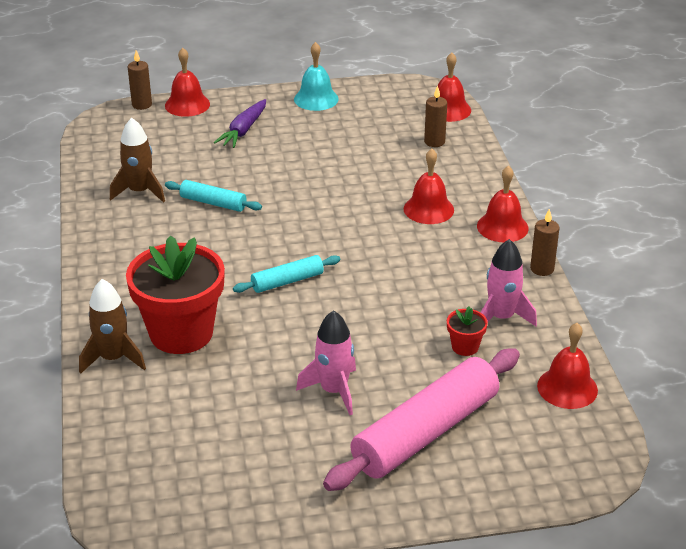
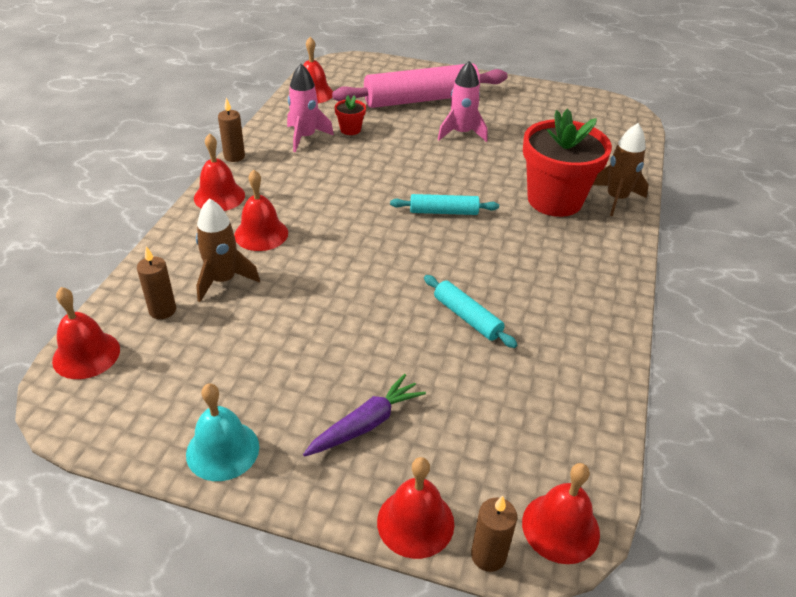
camera: 155 degrees left, 5 degrees up
brown rocket [110,118,165,203] -> brown rocket moved to [196,198,260,302]
none -> red bell [522,463,600,564]

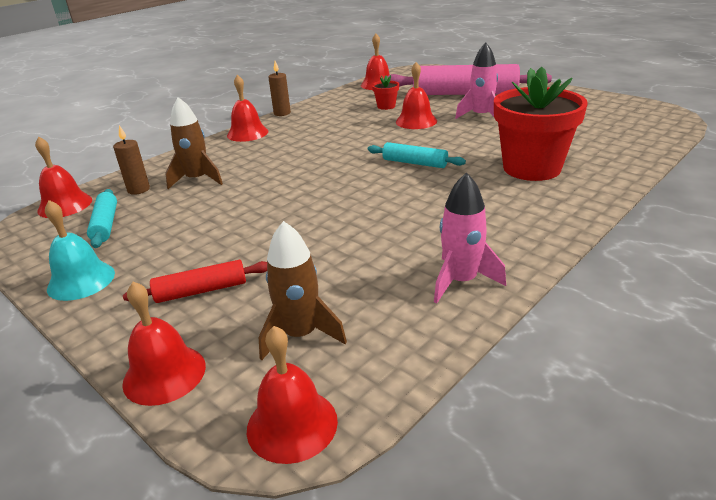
camera: 30 degrees right, 10 degrees down
red bell [234,170,288,251] -> red bell moved to [396,62,437,129]
pink rocket [287,64,334,152] -> pink rocket moved to [434,172,506,303]
purple carrot [303,374,426,457] -> red rolling pin [123,260,267,303]
turquoise rolling pin [424,275,517,348] -> turquoise rolling pin moved to [87,189,117,248]
brown candle [471,495,517,572] -> none
brown rocket [593,123,649,216] -> brown rocket moved to [259,221,347,360]

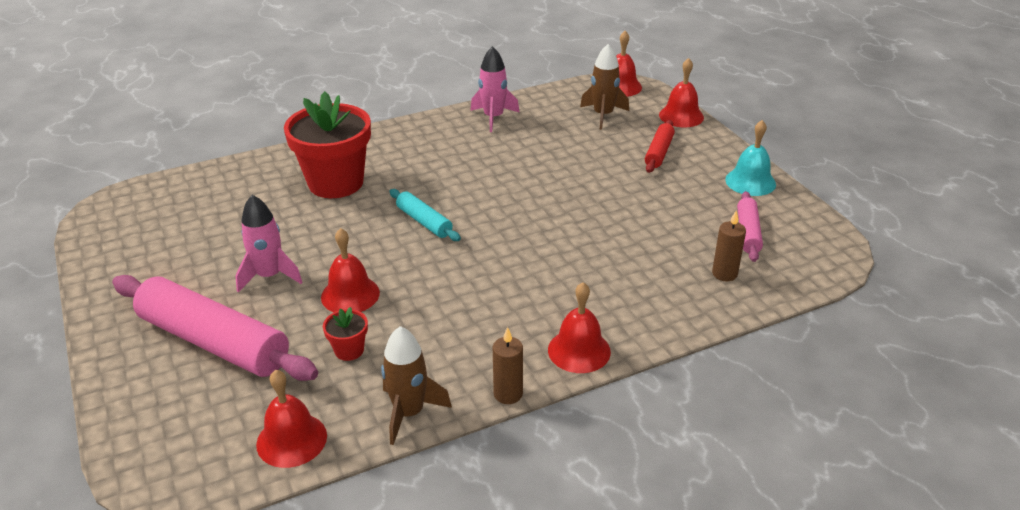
camera: 160 degrees left, 5 degrees up
red bell [35,137,92,218] -> none
turquoise rolling pin [87,189,117,248] -> pink rolling pin [737,191,763,262]
red rolling pin [123,260,267,303] -> red rolling pin turned 75 degrees counterclockwise [645,120,675,173]
brown rocket [165,97,223,189] -> brown rocket moved to [381,326,452,445]

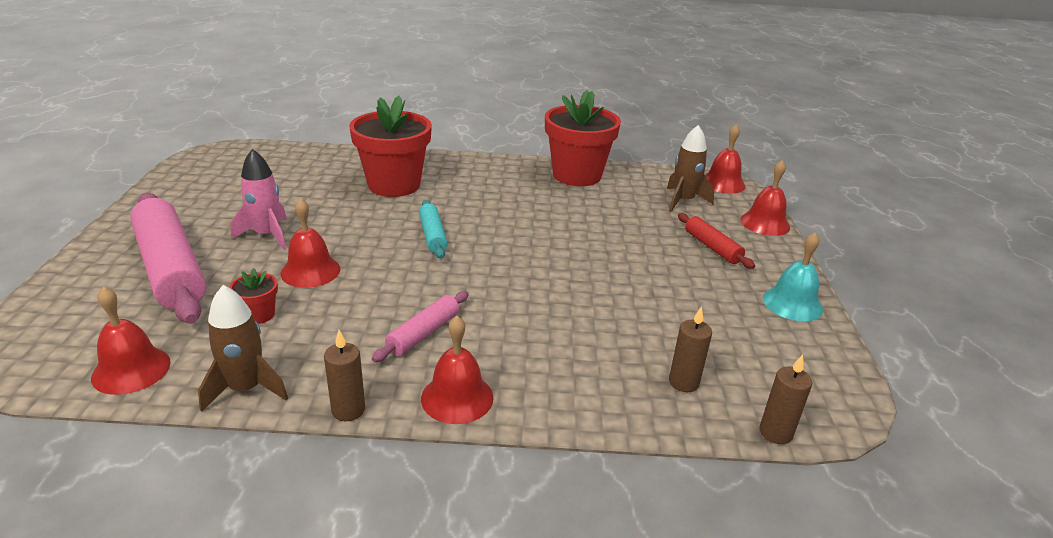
camera: 25 degrees right, 5 degrees down
pink rocket [470,46,520,132] -> red flower pot [545,90,621,186]
red rolling pin [645,120,675,173] -> red rolling pin turned 75 degrees counterclockwise [678,213,755,269]
pink rolling pin [737,191,763,262] -> pink rolling pin moved to [372,291,469,362]
none -> brown candle [759,354,813,444]

